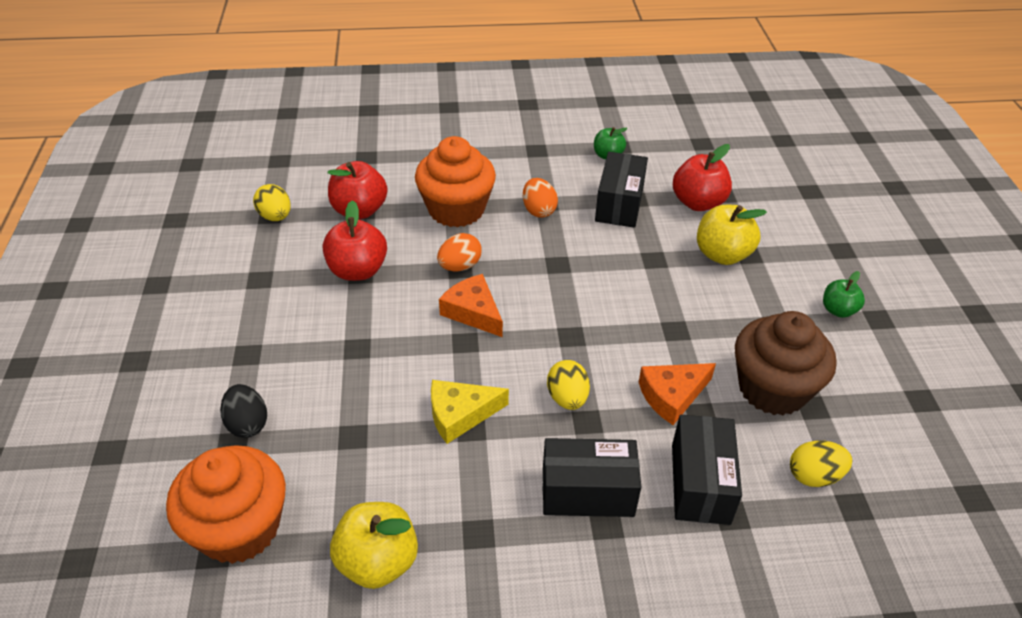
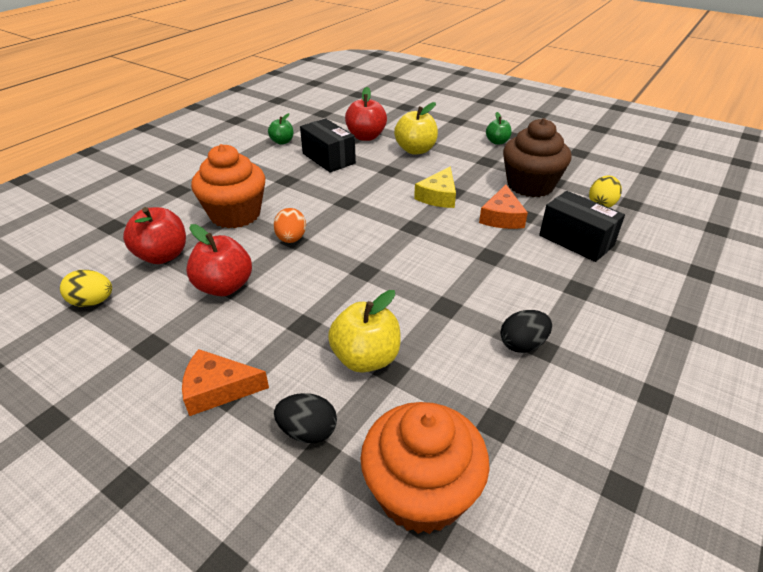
camera: 50 degrees left, 5 degrees down
yellow apple [330,502,418,589] -> yellow apple moved to [328,290,401,373]
yellow cheese [431,380,509,444] -> yellow cheese moved to [414,167,456,208]
orange cheese [439,274,503,337] -> orange cheese moved to [182,349,269,416]
orange egg [523,178,558,218] -> none
black box [543,438,641,517] -> none
yellow egg [547,360,590,410] -> none
none -> black egg [501,310,552,353]

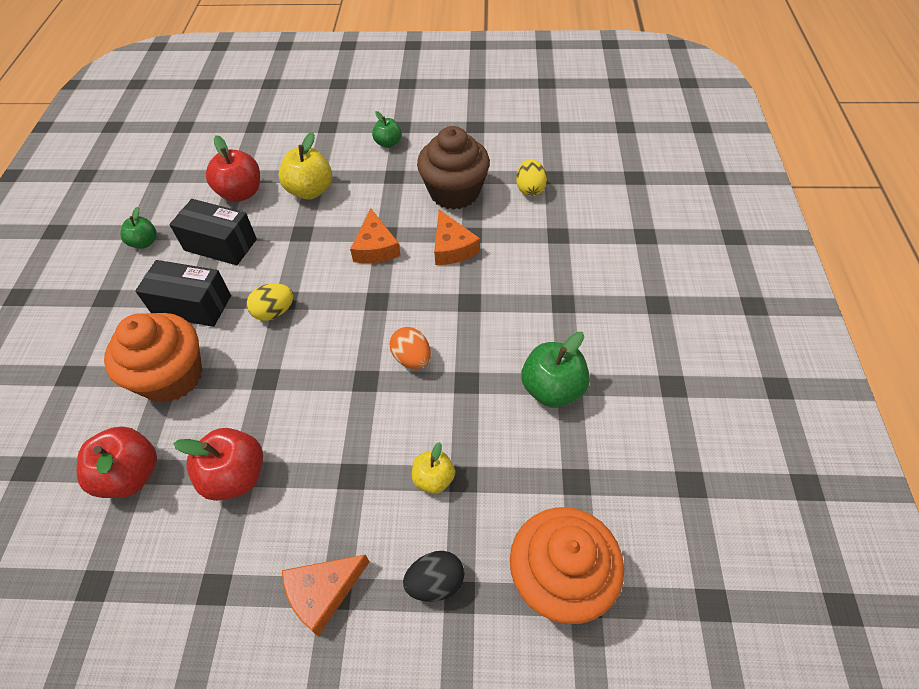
camera: 30 degrees left, 15 degrees up
yellow egg [60,270,112,307] -> yellow egg moved to [247,283,293,321]
orange egg [273,208,306,243] -> orange egg moved to [390,327,431,369]
yellow apple [328,290,401,373] -> yellow apple [412,442,455,494], size x0.60
yellow cheese [414,167,456,208] -> orange cheese [350,208,401,263]
black egg [501,310,552,353] -> green apple [521,332,590,408]
black box [539,191,625,262] -> black box moved to [135,260,231,327]

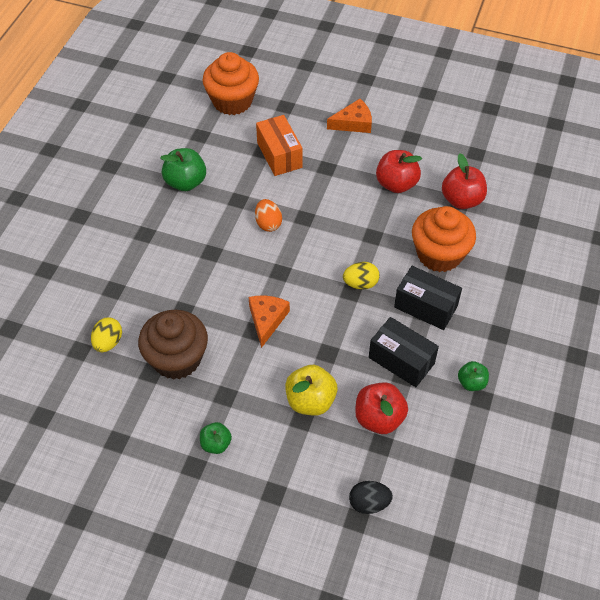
camera: 165 degrees left, 0 degrees up
black egg [403,551,464,602] -> black egg moved to [349,481,393,514]
yellow apple [412,442,455,494] -> orange box [256,115,302,176]
orange cheese [434,209,480,265] -> none

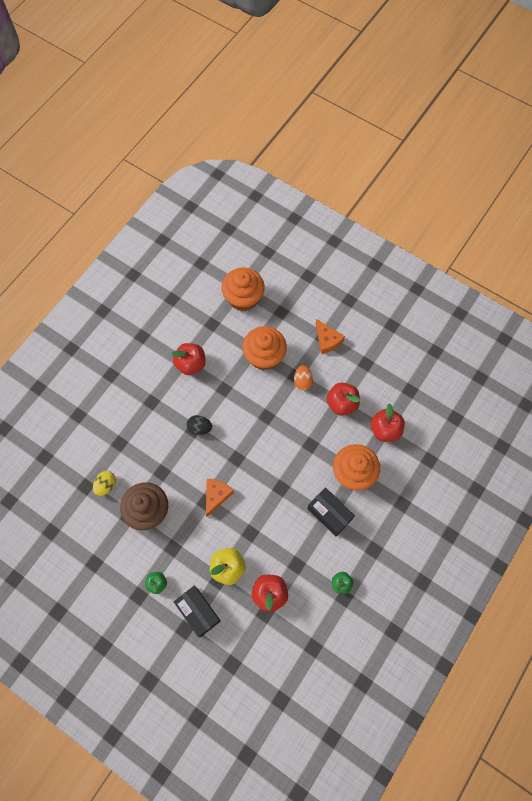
camera: 15 degrees right, 15 degrees up
green apple [160,148,206,191] -> red apple [171,343,206,375]
orange egg [255,199,282,232] -> orange egg moved to [294,365,313,391]
orange box [256,115,302,176] -> orange cupcake [242,326,287,370]
orange cheese [327,99,372,133] -> orange cheese turned 60 degrees clockwise [316,319,345,354]
yellow egg [343,262,380,290] -> none
black egg [349,481,393,514] -> black egg moved to [187,415,212,435]
black box [369,317,439,387] -> black box moved to [174,586,221,637]

